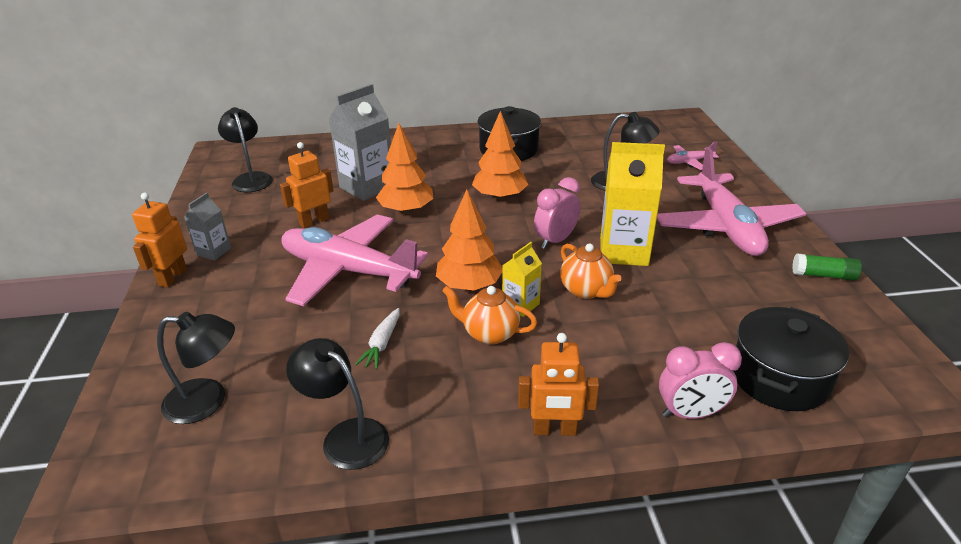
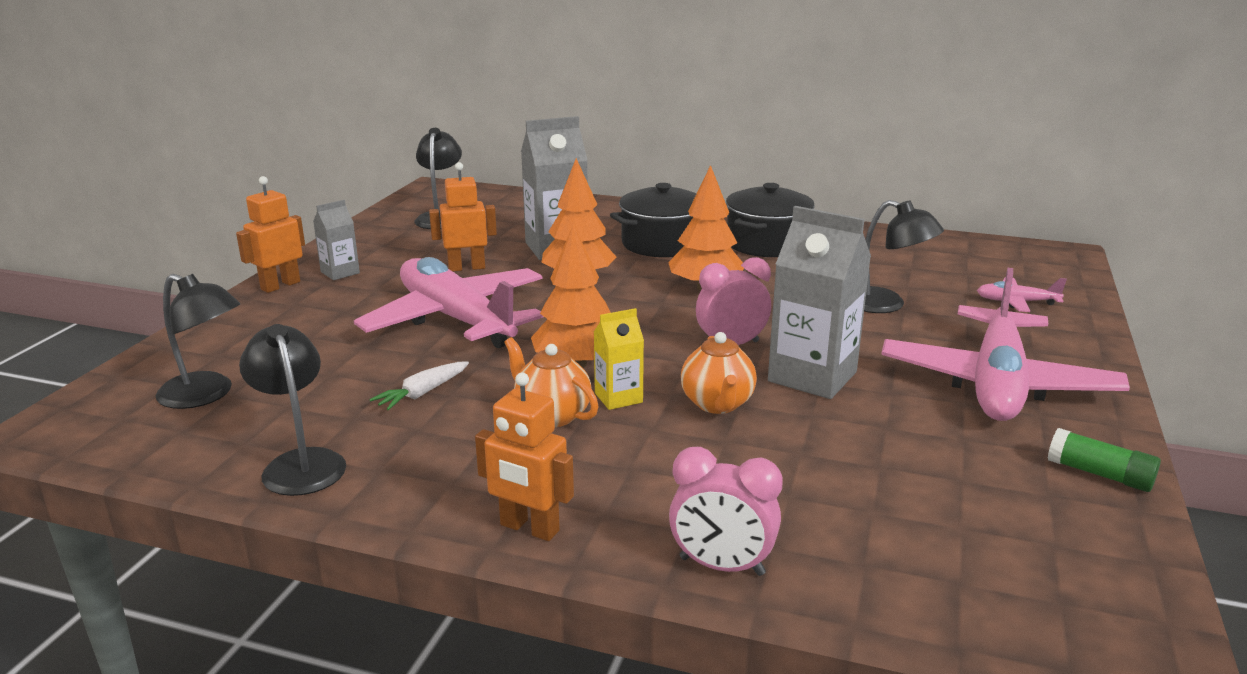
camera: 25 degrees right, 10 degrees down
yellow carton [600,142,665,266] -> grey carton [768,206,871,399]
black pot [733,307,849,411] -> black pot moved to [610,183,697,257]

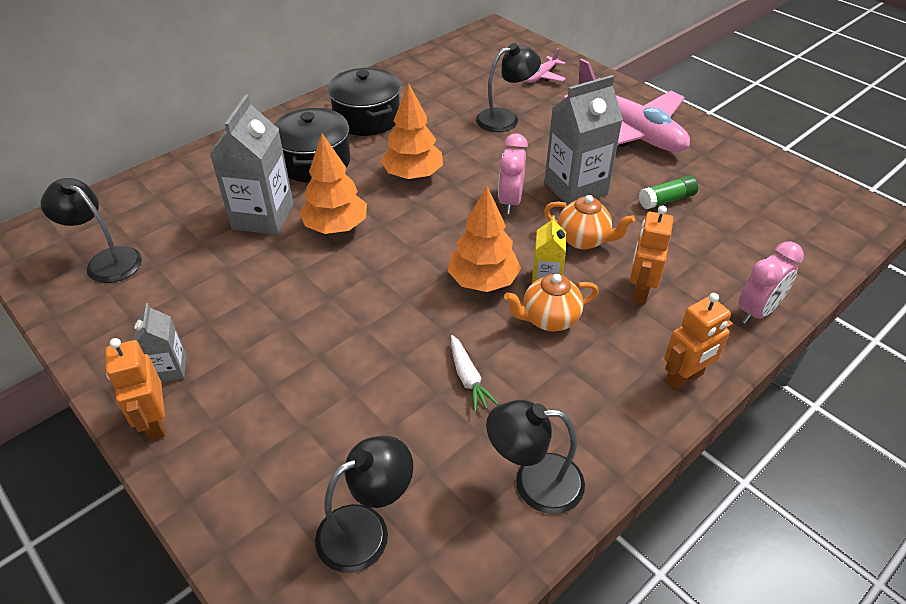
camera: 60 degrees left, 20 degrees up
pink plane [354,257,544,348] -> none
orange robot [429,162,497,271] -> orange robot moved to [630,205,673,304]
green glue stick [1048,428,1161,492] -> green glue stick moved to [639,175,698,209]

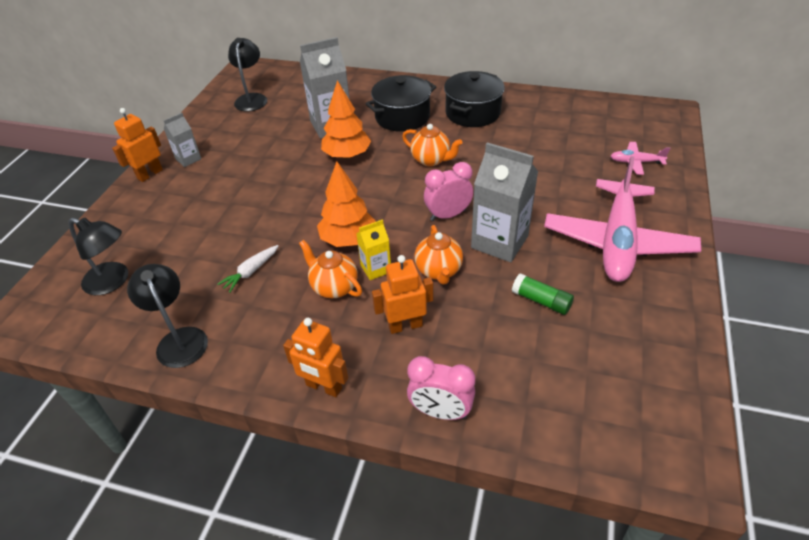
camera: 60 degrees right, 0 degrees up
orange tree [381,84,443,179] -> orange teapot [402,124,462,166]
black lamp [476,43,541,132] -> none

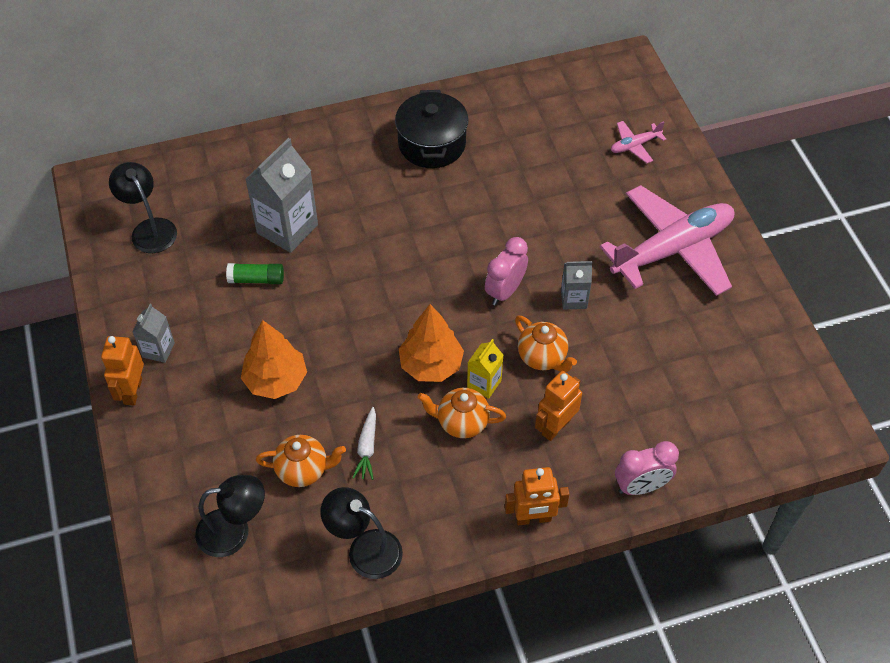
camera: 35 degrees left, 10 degrees up
orange tree [321,80,371,159] -> orange tree moved to [241,320,307,399]
black pot [365,75,436,132] -> none
orange teapot [402,124,462,166] -> orange teapot moved to [256,435,346,487]
grey carton [471,142,538,262] -> grey carton [561,261,592,309], size x0.53
green glue stick [512,273,574,315] -> green glue stick moved to [226,263,284,284]
pink plane [544,156,701,282] -> pink plane turned 105 degrees counterclockwise [600,185,734,296]

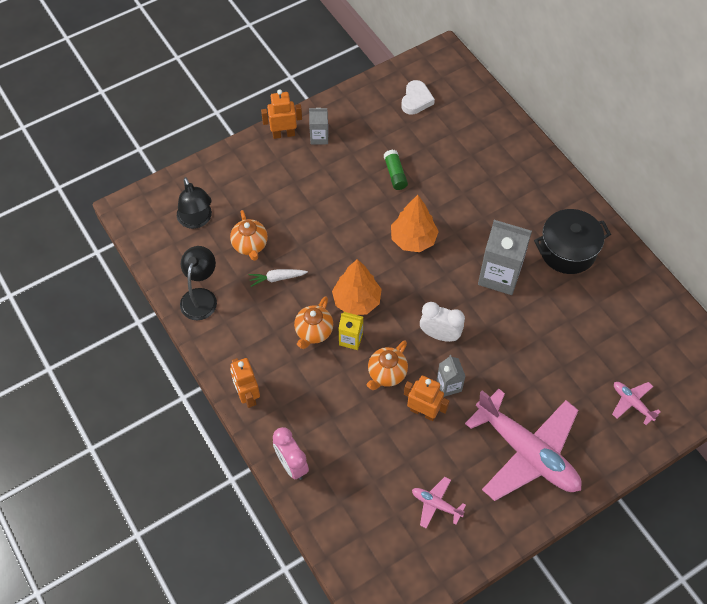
camera: 75 degrees right, 5 degrees up
black lamp [109,162,177,253] -> white heart [401,80,435,115]
orange tree [241,320,307,399] -> orange tree moved to [391,195,439,252]
grey carton [245,138,318,253] -> grey carton moved to [478,220,532,295]
orange teapot [417,388,506,438] -> orange teapot turned 150 degrees counterclockwise [294,296,333,349]
pink clock [485,237,528,306] -> white clock [420,302,465,342]
orange robot [535,371,582,441] -> orange robot moved to [404,376,449,421]
none -> pink plane [412,477,466,529]

